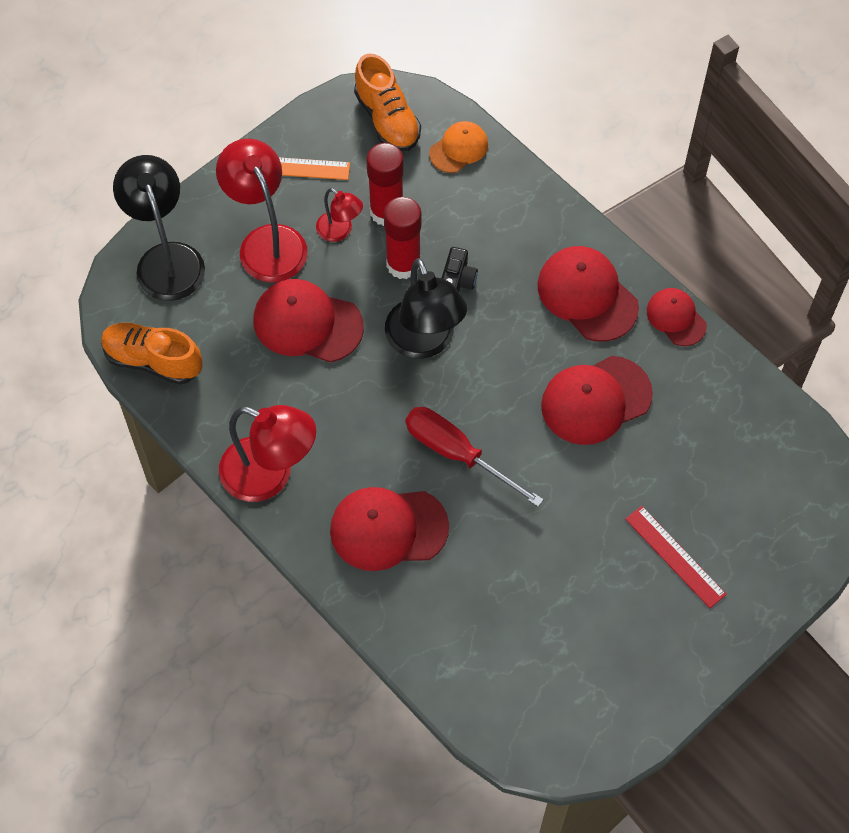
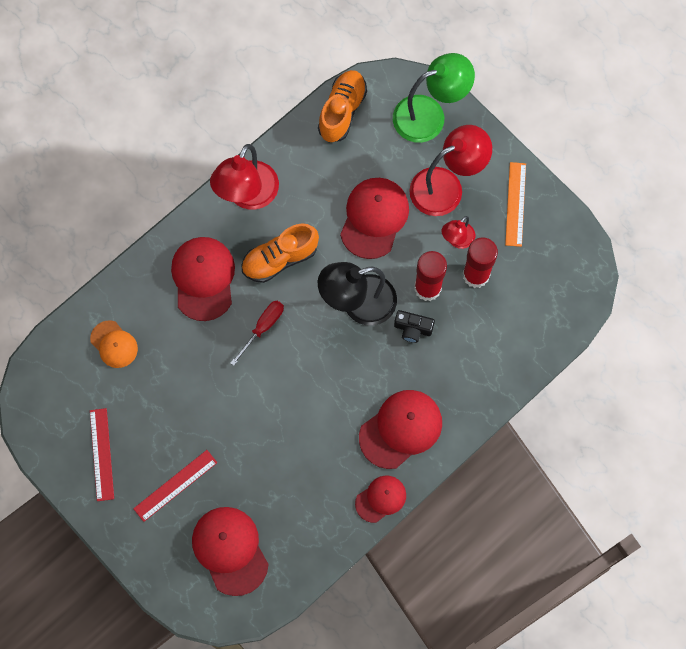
camera: 90 degrees right, 10 degrees up
black lamp [113,155,205,301] -> green lamp [393,53,475,143]
orange shoe [354,53,421,152] -> orange shoe moved to [242,224,319,283]
red screwdriver [405,407,544,507] -> red screwdriver [230,301,284,366], size x0.65
orange cap [429,121,488,173] -> orange cap moved to [90,320,138,368]
red cap [541,356,653,445] -> red cap moved to [192,507,269,596]
none -> red ruler [90,408,114,501]

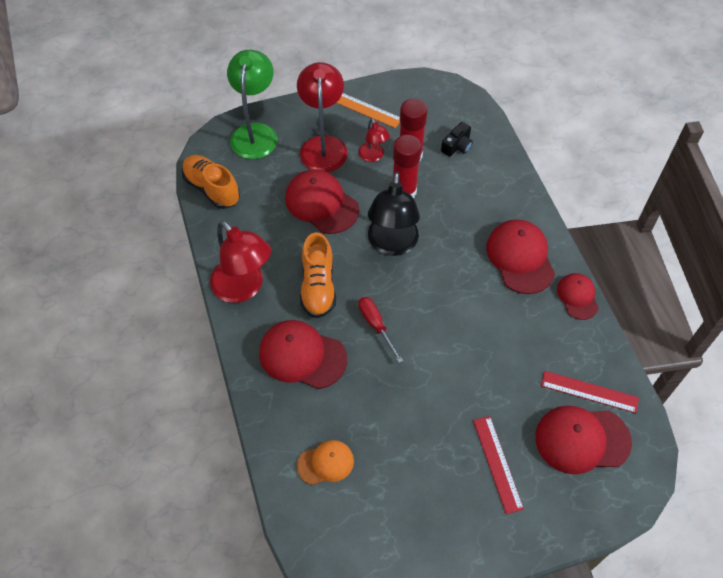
camera: 65 degrees left, 15 degrees down
red ruler [90,408,114,501] -> red ruler moved to [541,371,639,413]
black camera [394,310,435,343] -> black camera moved to [441,122,473,157]

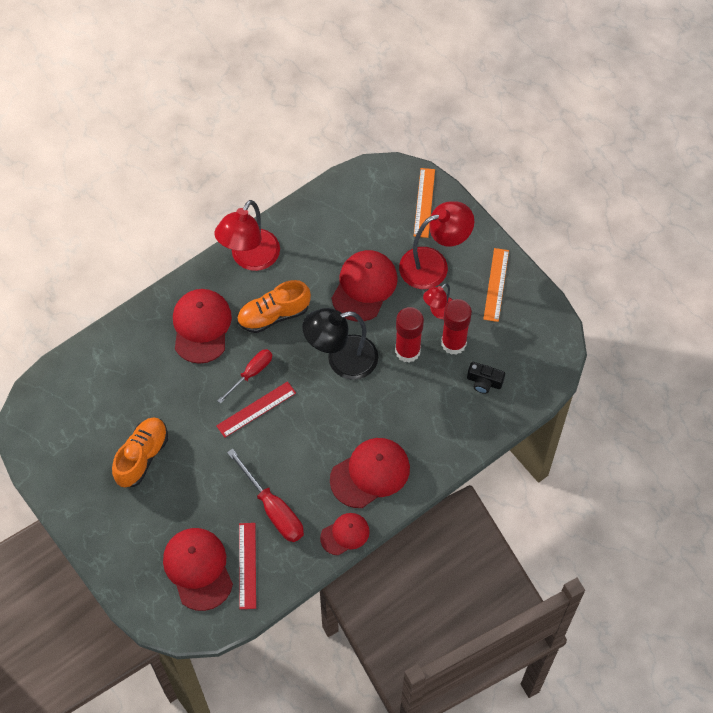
camera: 70 degrees right, 5 degrees up
orange shoe [182,155,240,209] -> orange shoe moved to [112,417,168,487]
green lamp [227,50,277,159] -> orange ruler [414,168,435,238]
orange cap [297,440,354,485] -> none
red ruler [473,416,524,514] -> red ruler moved to [216,381,296,438]
none -> red screwdriver [227,448,304,542]

